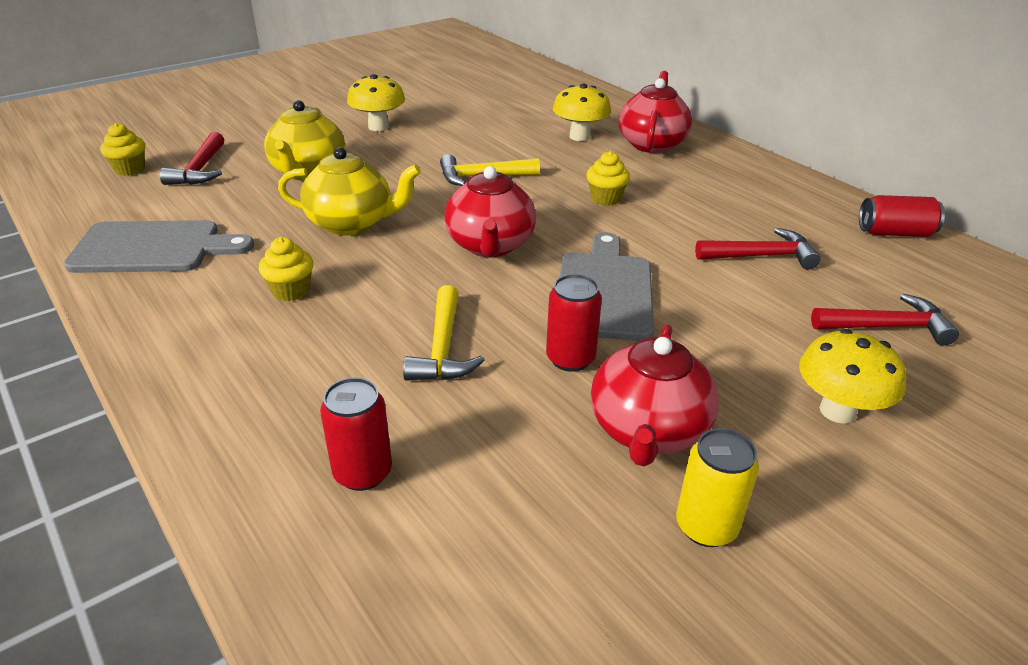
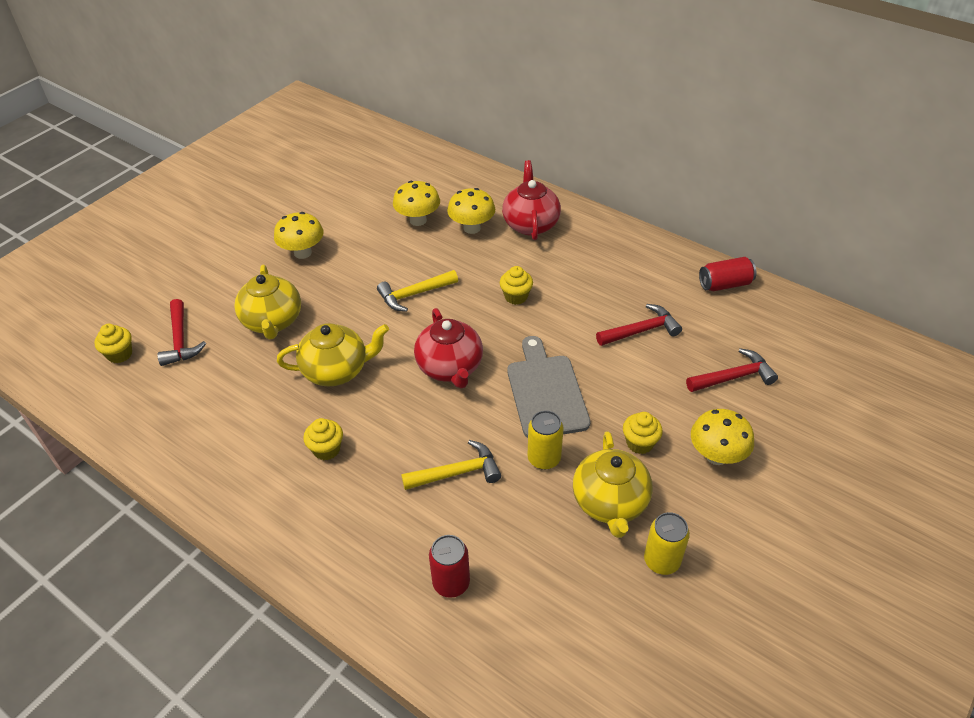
camera: 15 degrees left, 10 degrees up
grey cutting board [64,220,254,273] -> none
yellow hammer [403,285,485,381] -> yellow hammer turned 90 degrees counterclockwise [401,440,501,490]
red can [546,274,602,372] -> yellow can [527,410,564,470]
red teapot [591,324,719,466] -> yellow teapot [573,431,653,538]
none -> yellow mushroom [393,181,440,226]
none -> yellow cupcake [623,412,663,454]

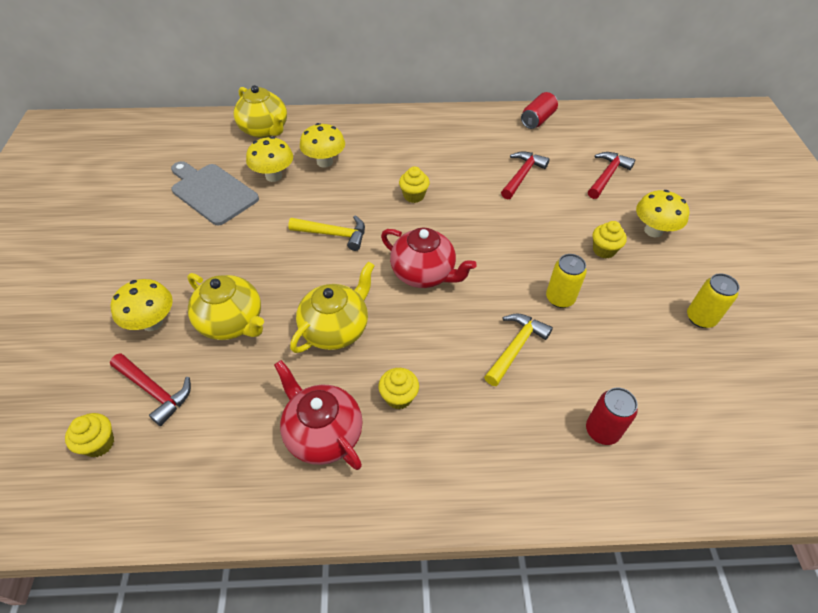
camera: 40 degrees left, 5 degrees up
yellow mushroom [274,212,324,259] -> yellow mushroom moved to [111,279,173,331]
yellow hammer [377,270,458,312] -> yellow hammer turned 105 degrees counterclockwise [288,215,365,251]
red teapot [502,160,561,240] -> red teapot moved to [274,360,363,470]
grey cutting board [507,336,591,438] -> grey cutting board moved to [171,161,259,226]
yellow teapot [573,431,653,538] -> yellow teapot moved to [233,85,287,138]

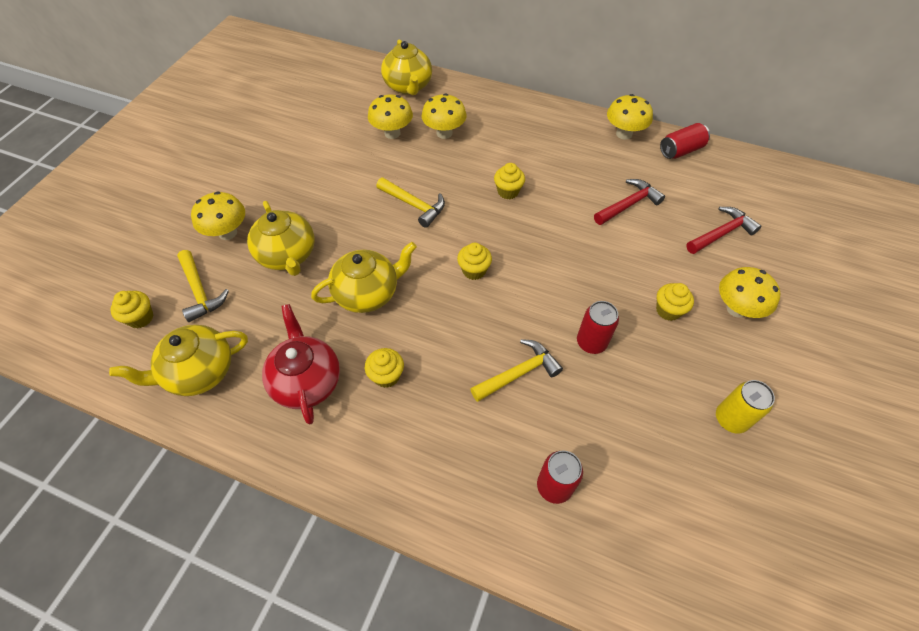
camera: 25 degrees right, 5 degrees up
red hammer [110,353,191,426] -> yellow hammer [177,250,229,322]
grey cutting board [171,161,259,226] -> none
red teapot [381,228,477,288] -> yellow cupcake [457,243,492,280]
yellow can [546,254,587,308] -> red can [577,301,619,354]
none -> yellow teapot [109,325,248,396]
none -> yellow mushroom [607,94,653,140]

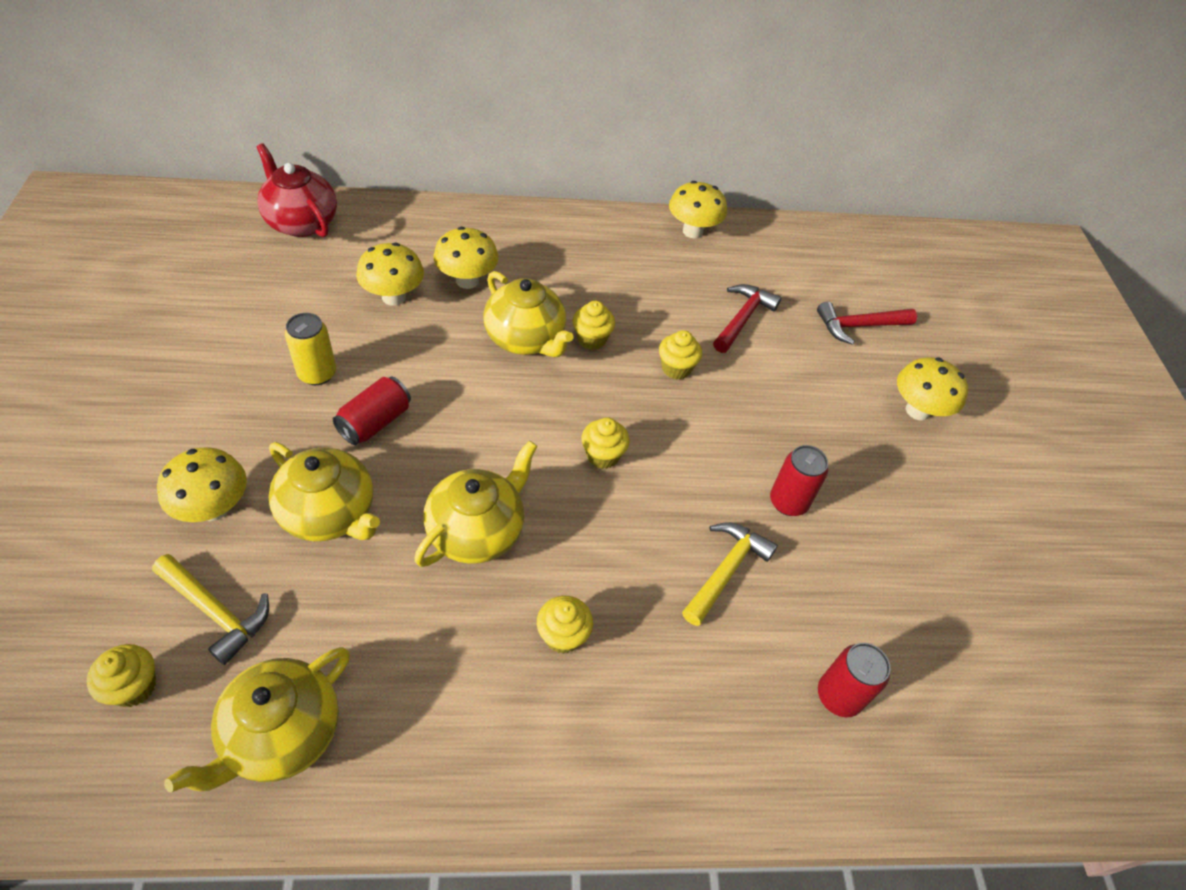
camera: 30 degrees left, 5 degrees down
red teapot [262,304,340,425] -> red teapot moved to [257,143,337,237]
yellow hammer [376,178,445,228] -> none
yellow teapot [381,39,432,95] -> yellow teapot moved to [483,271,573,357]
yellow cupcake [656,283,694,321] -> yellow cupcake moved to [659,330,702,380]
red can [660,123,710,159] -> red can moved to [333,377,411,445]
red hammer [686,207,761,254] -> red hammer turned 135 degrees counterclockwise [817,302,917,345]
yellow can [716,380,775,433] -> yellow can moved to [285,313,336,385]

